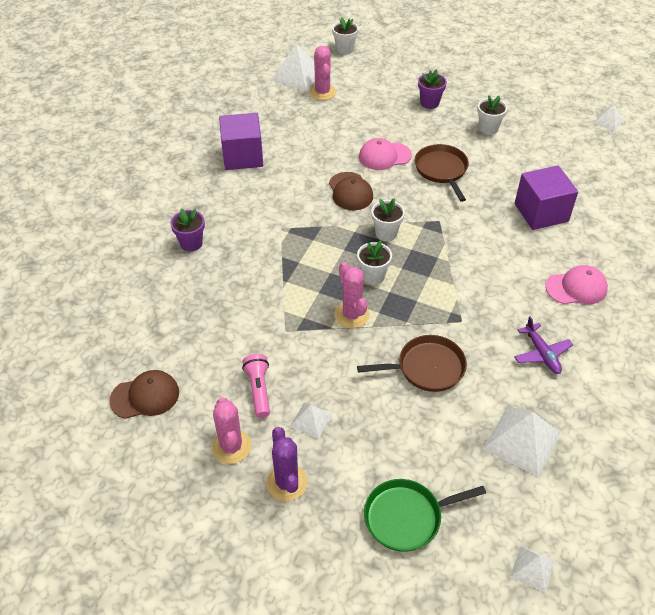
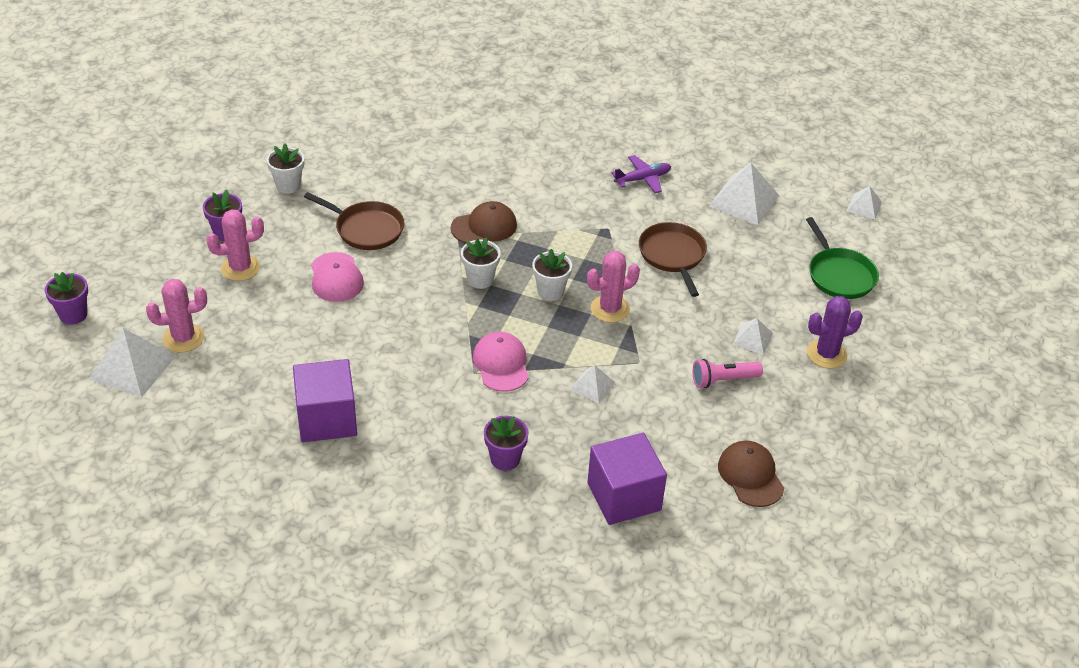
camera: 95 degrees left, 5 degrees down
pink cactus [211,397,251,464] -> pink cactus moved to [206,209,264,281]
brown cap [329,172,373,210] -> brown cap moved to [451,201,517,243]
white flower pot [332,18,358,55] -> purple flower pot [45,272,88,325]
brown pan [414,144,469,202] -> brown pan turned 135 degrees counterclockwise [304,192,404,250]
purple cube [515,165,578,230] -> purple cube moved to [587,433,667,525]
pink cap [545,265,608,304] -> pink cap moved to [473,332,529,392]
white pyramid [593,105,624,131] -> white pyramid moved to [570,365,616,403]

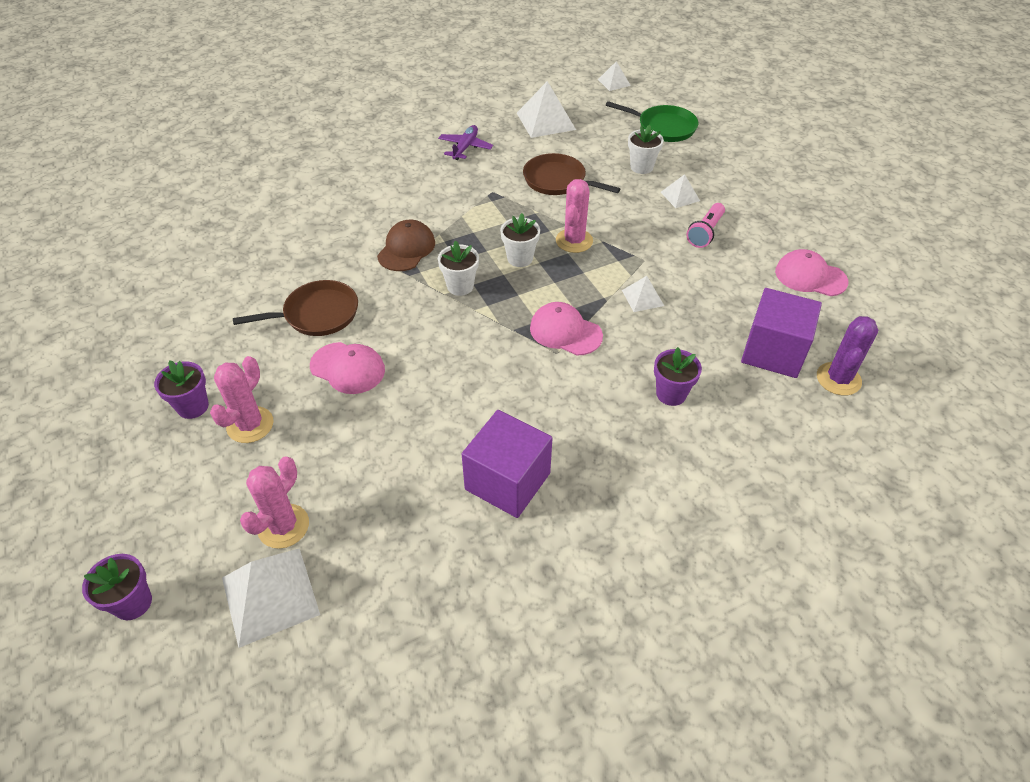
camera: 45 degrees left, 5 degrees up
white flower pot [266,144,304,194] -> white flower pot moved to [628,124,664,174]
brown cap [718,441,784,507] -> pink cap [775,249,848,296]
purple cactus [807,296,863,369] -> purple cactus moved to [817,316,878,396]

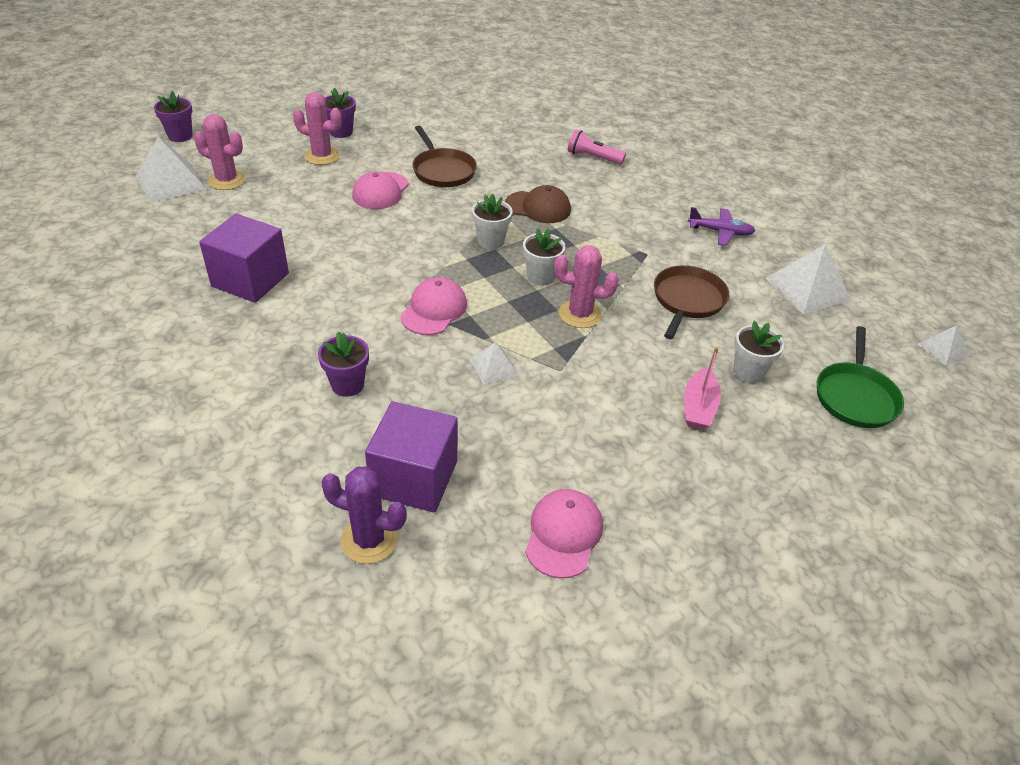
camera: 80 degrees right, 5 degrees down
white pyramid [661,174,700,208] -> pink boat [684,347,721,430]
pink flashlight [686,203,725,248] -> pink flashlight moved to [568,129,626,165]

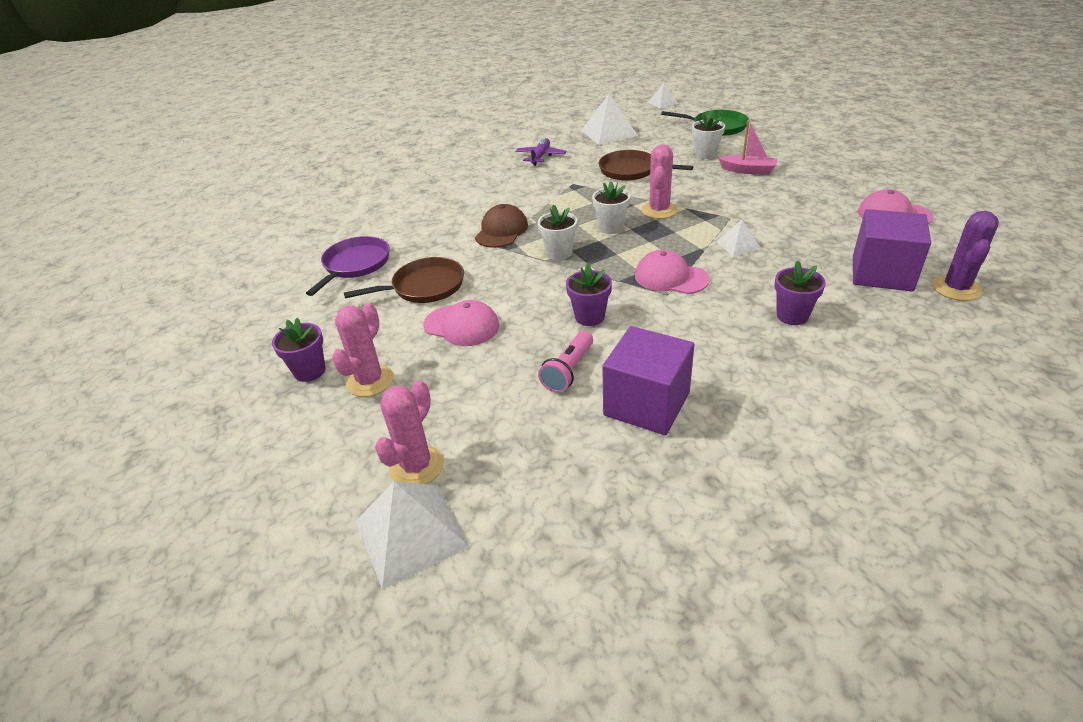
camera: 80 degrees left, 5 degrees down
purple flower pot [154,91,192,142] -> purple flower pot moved to [566,264,612,326]
pink flashlight [568,129,626,165] -> pink flashlight moved to [538,331,593,393]
none -> purple pan [306,236,390,296]

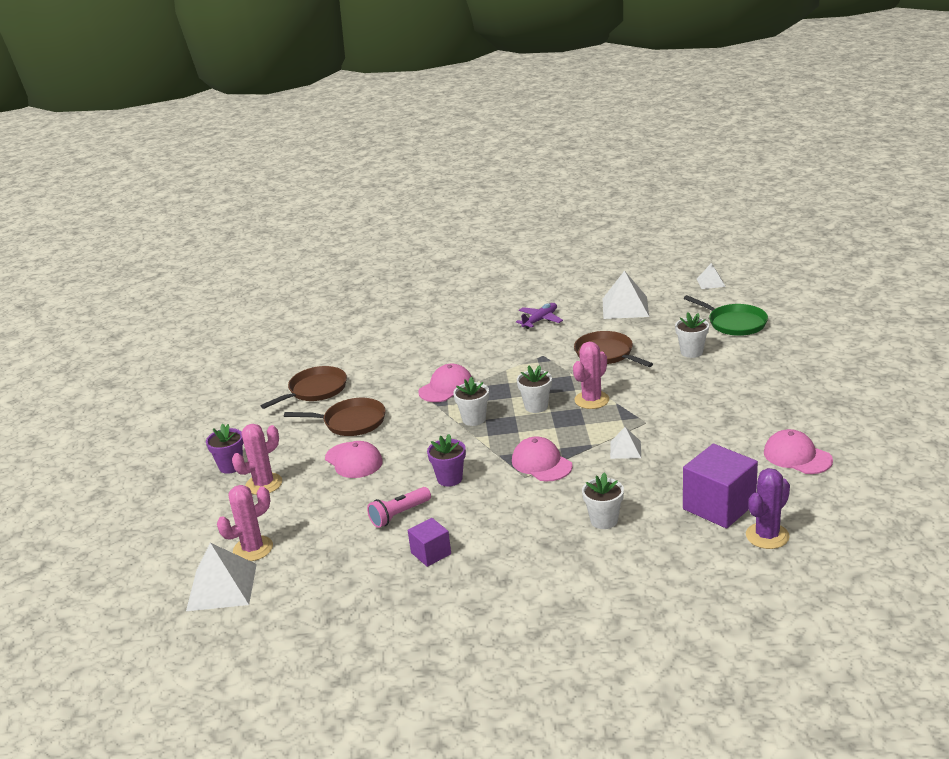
camera: 25 degrees right, 10 degrees down
purple pan [306,236,390,296] -> brown pan [260,366,347,409]
brown cap [475,204,528,248] -> pink cap [418,364,472,402]
purple cube [602,326,694,435] -> purple cube [408,518,451,567], size x0.56
pink boat [718,120,778,175] -> none
purple flower pot [774,260,826,325] -> white flower pot [582,472,624,529]

